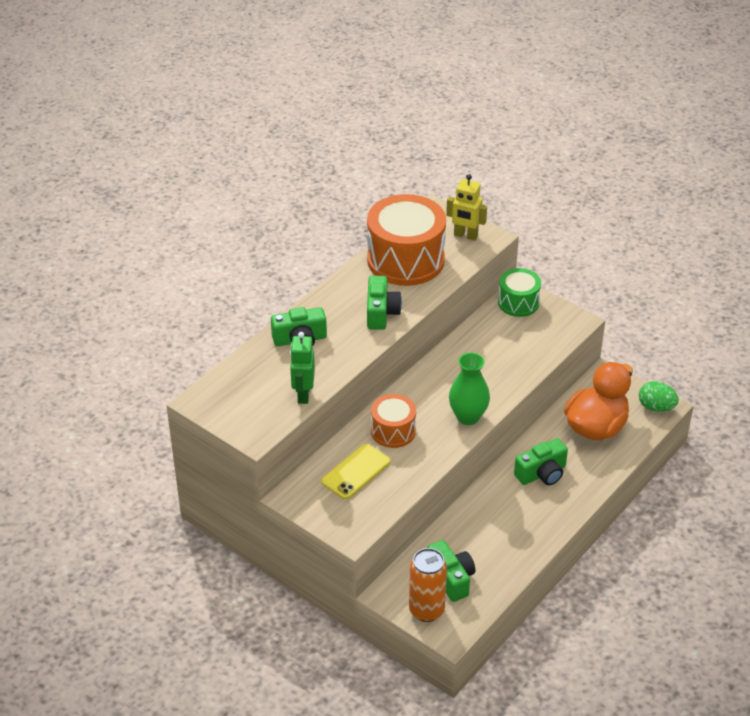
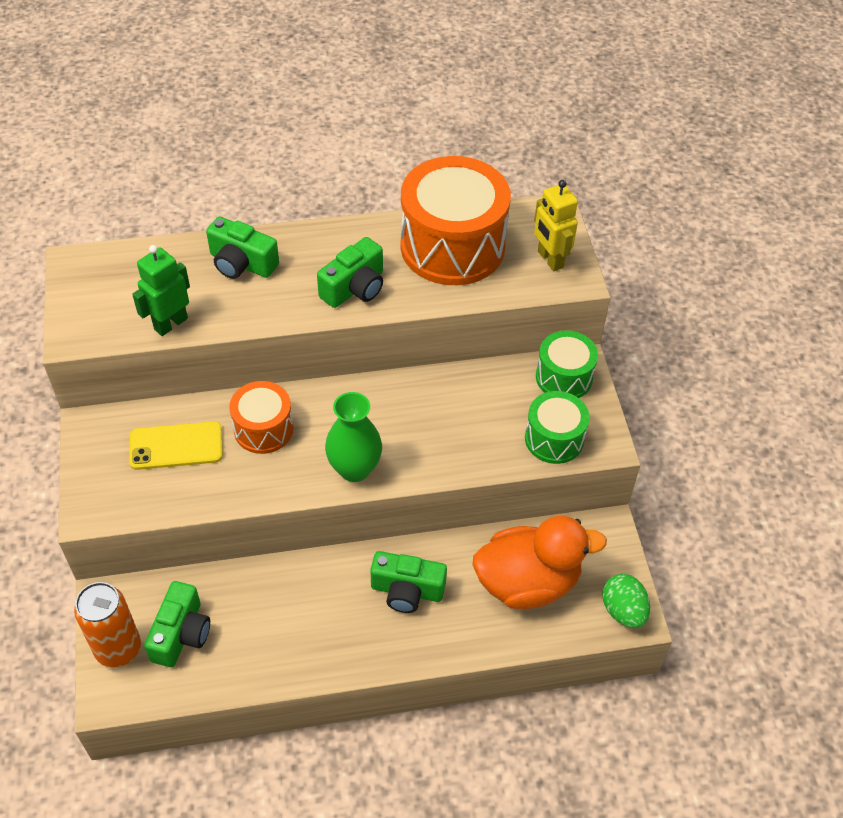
camera: 40 degrees right, 10 degrees up
none -> green drum [525,391,590,464]

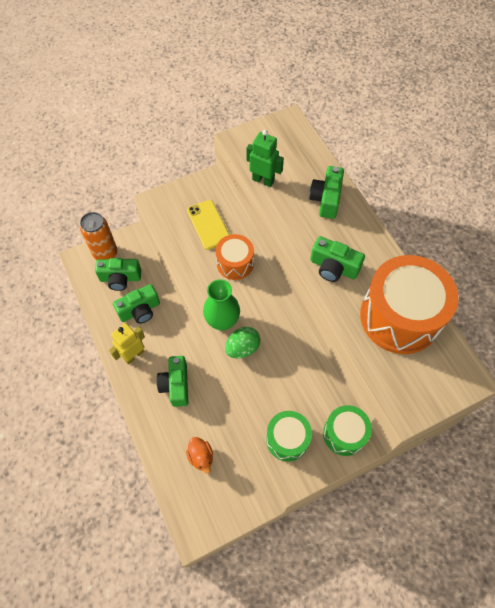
camera: 75 degrees right, 10 degrees up
orange duck [473,516,607,609] -> orange duck [186,437,213,474], size x0.46
yellow robot [534,180,578,271] -> yellow robot moved to [109,323,145,365]
green egg [602,574,650,628] -> green egg moved to [225,327,260,358]
none -> green camera [113,284,160,324]

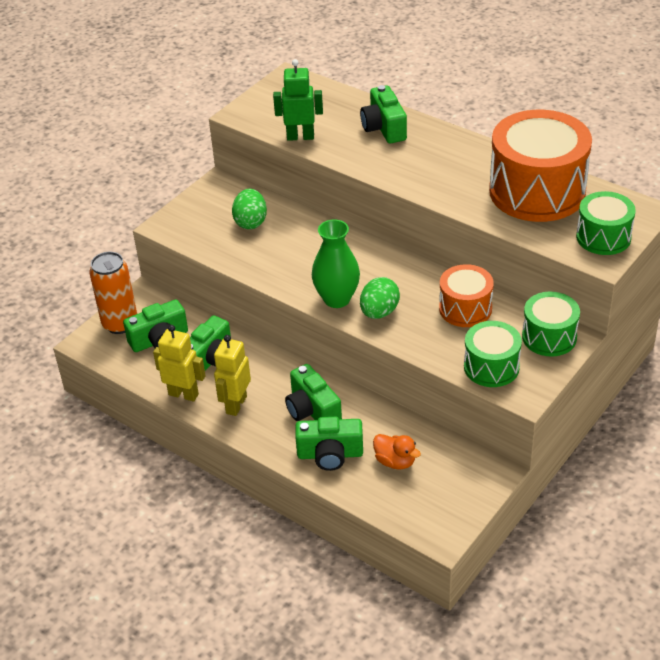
camera: 25 degrees left, 20 degrees down
yellow phone [187,200,229,250] -> green egg [232,189,267,229]
orange drum [216,234,254,280] -> orange drum moved to [439,264,494,327]
green camera [310,236,365,282] -> green camera moved to [295,417,363,471]
none -> yellow robot [153,325,206,402]
none -> green drum [576,191,636,255]

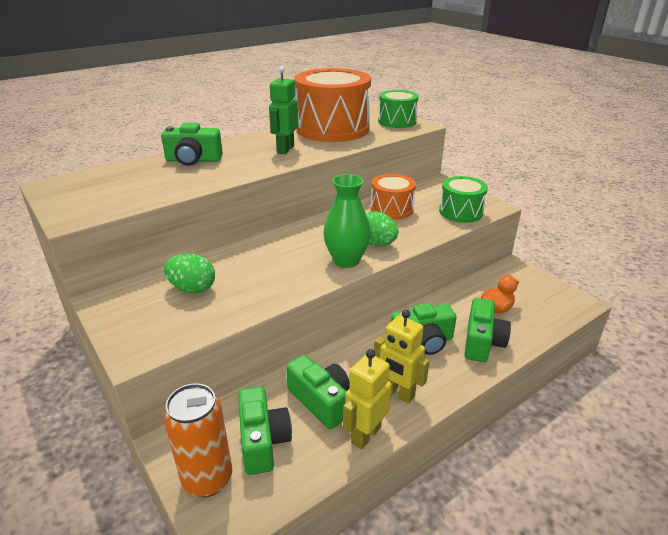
camera: 75 degrees left, 10 degrees down
green robot [273,59,323,141] -> green robot moved to [269,66,299,154]
green drum [522,292,580,356] -> none

